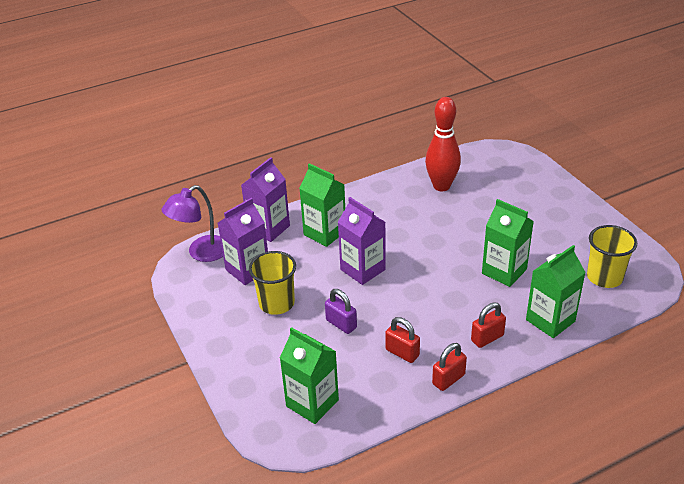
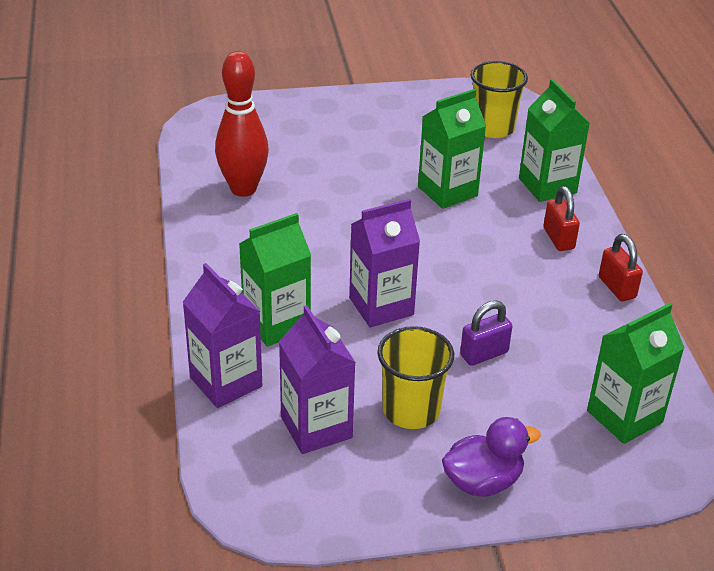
camera: 75 degrees left, 0 degrees up
purple lamp [162,185,223,262] -> none
red padlock [385,317,420,363] -> none
none -> purple duck [442,417,541,497]

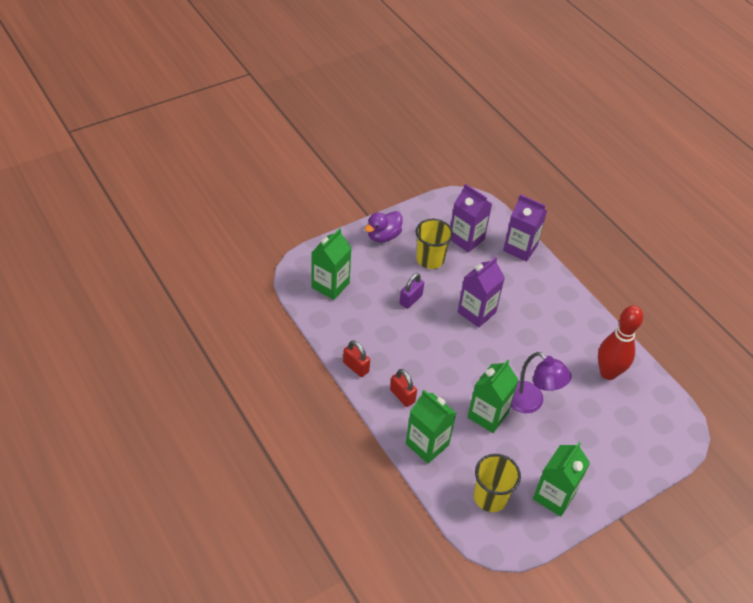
camera: 155 degrees right, 10 degrees up
green carton [239,213,311,347] -> green carton moved to [533,442,590,517]
none -> purple lamp [511,352,571,413]

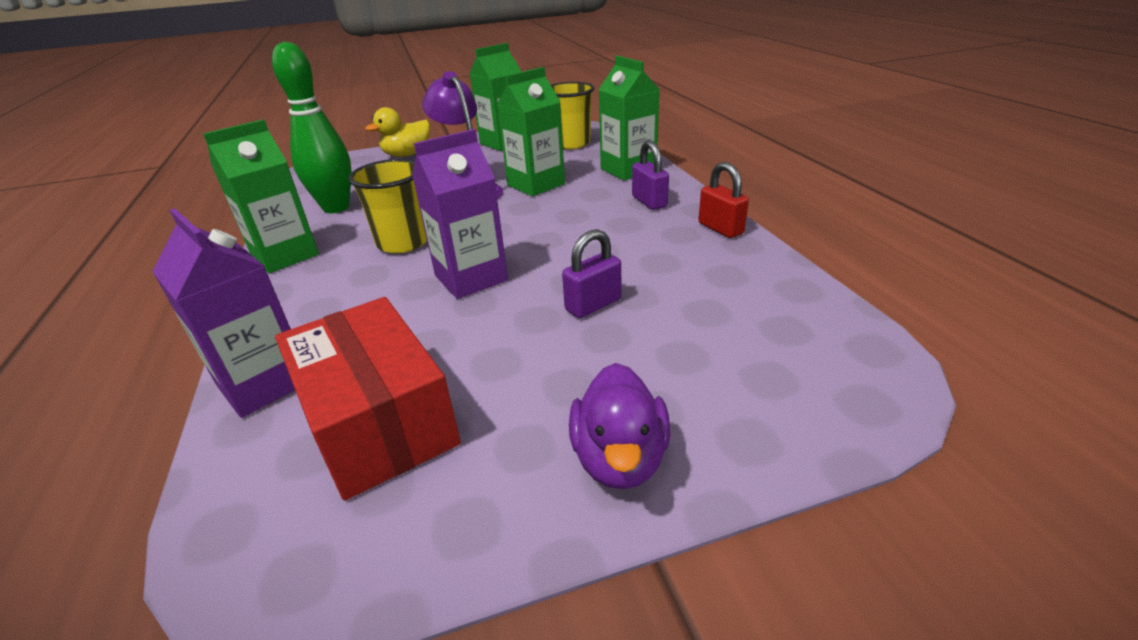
camera: 160 degrees left, 15 degrees down
green carton [311,228,351,300] -> green carton moved to [203,119,319,273]
purple duck [365,211,403,242] -> purple duck turned 120 degrees clockwise [569,363,670,489]
red padlock [390,369,417,407] -> purple padlock [632,140,669,210]
yellow cup [416,219,453,269] -> yellow cup moved to [349,159,427,253]
purple carton [451,183,492,253] -> red box [275,297,461,501]
red bowling pin [598,305,643,380] -> green bowling pin [272,42,352,213]
none -> yellow duck [365,107,430,157]

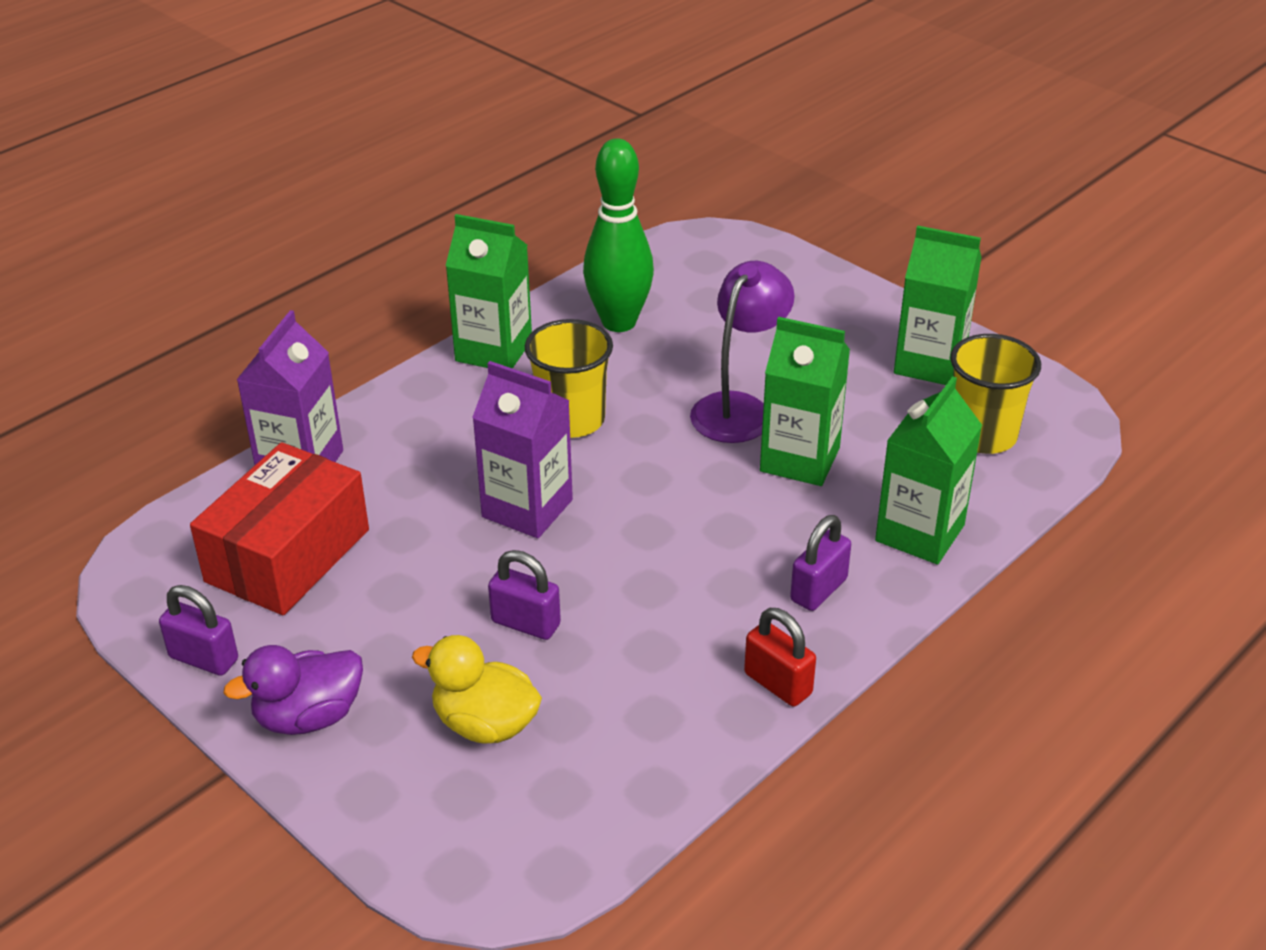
camera: 60 degrees right, 5 degrees up
yellow duck [365,107,430,157] -> yellow duck moved to [412,635,542,743]
red padlock [698,162,749,238] -> red padlock turned 75 degrees counterclockwise [744,608,816,706]
none -> purple padlock [159,585,238,676]

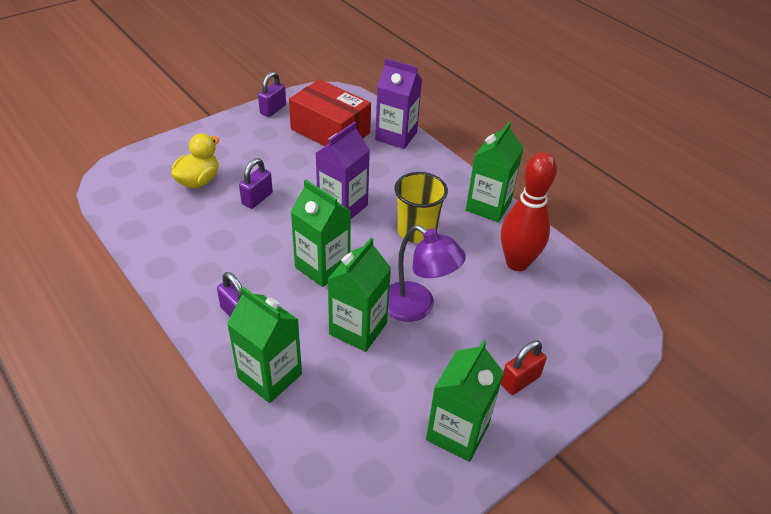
camera: 95 degrees right, 5 degrees up
purple duck [224,645,363,735] -> none
green bowling pin [583,139,654,332] -> red bowling pin [501,152,557,271]
red padlock [744,608,816,706] -> red padlock moved to [501,340,547,395]
yellow cup [950,334,1041,454] -> none
none -> green carton [290,179,351,287]

